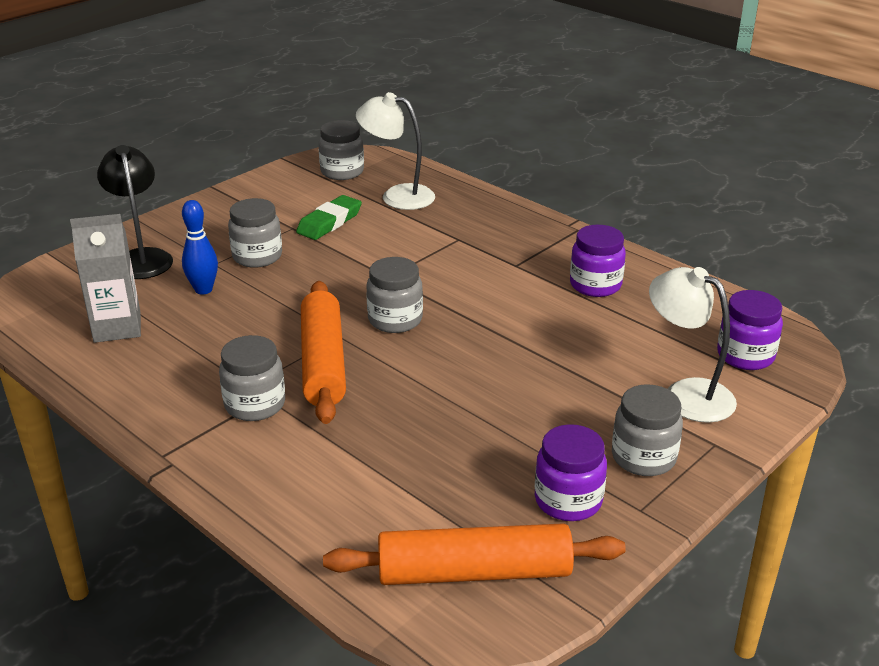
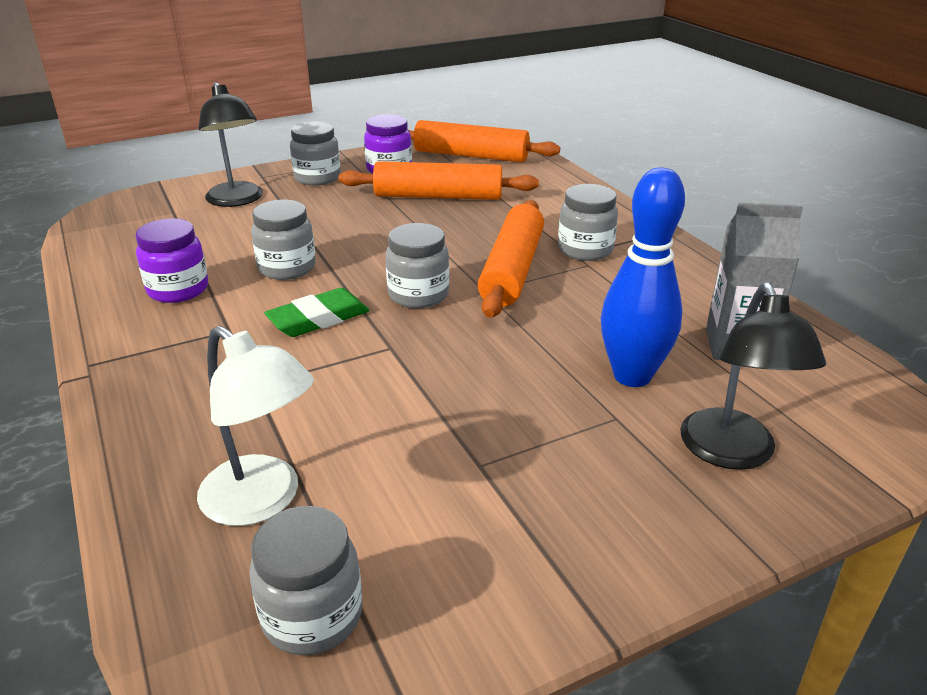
camera: 160 degrees left, 0 degrees up
blue bowling pin [182,200,218,295] -> blue bowling pin [601,167,685,387], size x1.61
grey jar [228,198,282,268] -> grey jar moved to [251,200,316,280]
green eraser [296,195,362,240] -> green eraser moved to [264,288,369,337]
white lamp [649,267,737,423] -> black lamp [199,82,263,207]
purple jar [717,290,783,370] -> none
none -> orange rolling pin [339,161,539,200]

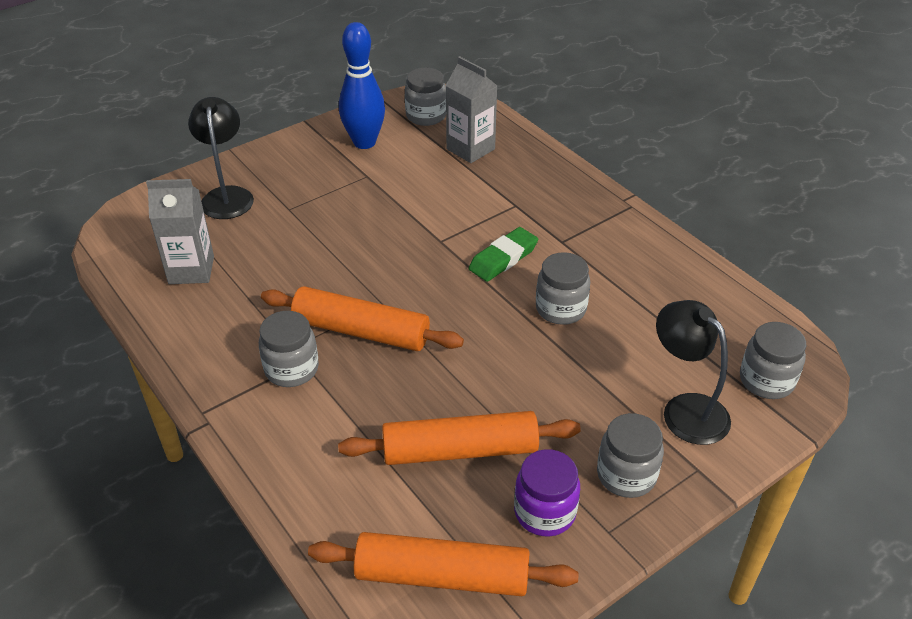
camera: 170 degrees right, 10 degrees up
purple jar [136,218,208,303] -> none
white lamp [197,326,314,526] -> grey carton [445,56,497,163]
grey jar [386,223,449,308] -> grey jar moved to [740,322,806,399]
orange rolling pin [478,200,544,318] -> orange rolling pin turned 75 degrees counterclockwise [261,286,464,351]
blue bowling pin [601,167,685,387] -> blue bowling pin moved to [339,22,385,149]

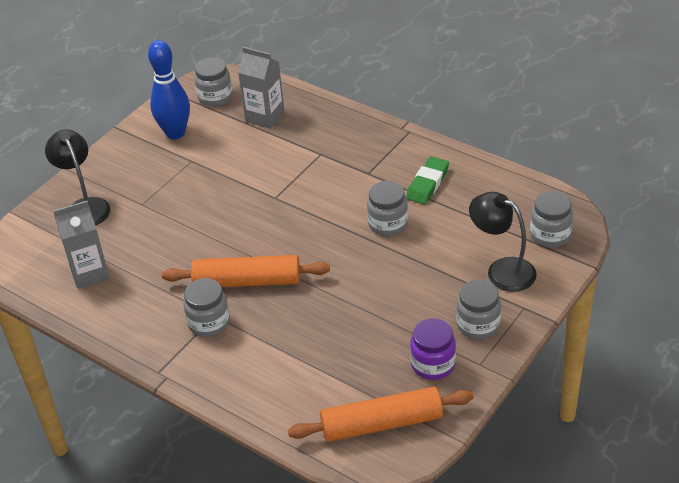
camera: 15 degrees left, 0 degrees up
orange rolling pin [338,411,581,465] -> none
green eraser [469,227,538,282] -> green eraser moved to [406,156,449,204]

